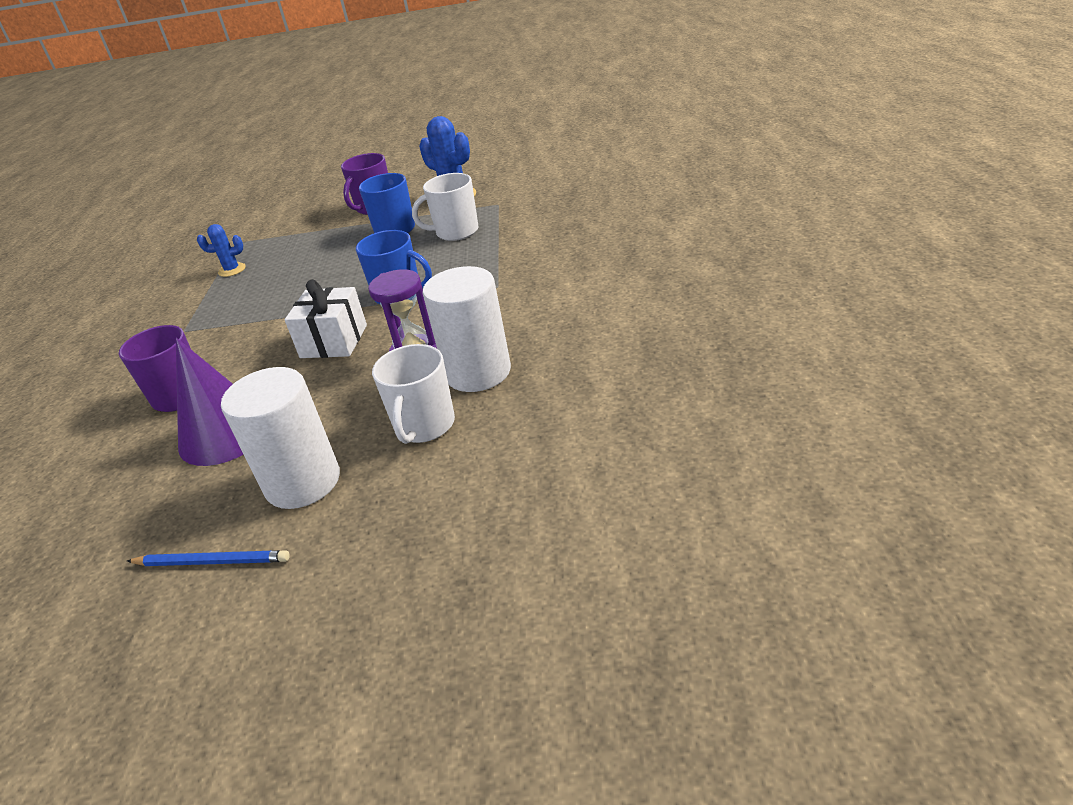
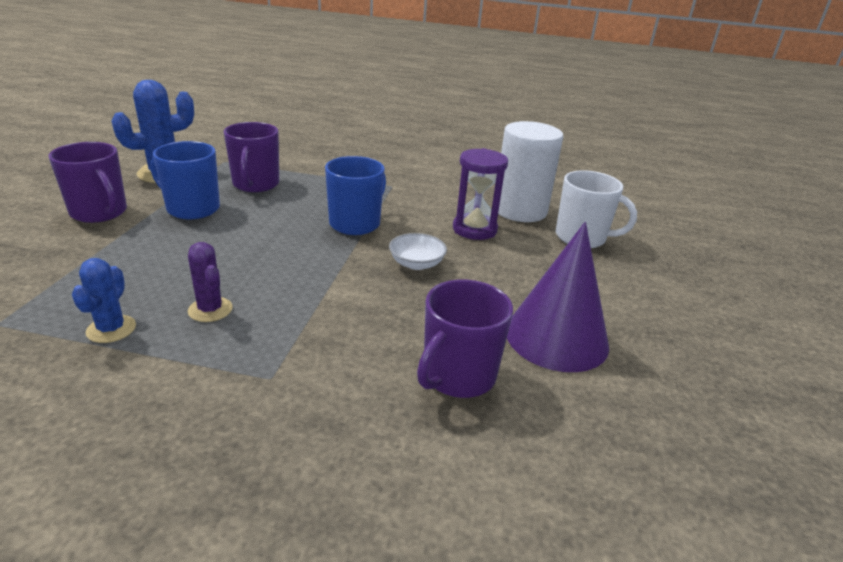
camera: 85 degrees left, 5 degrees down
blue pencil [127,550,290,566] -> none
white cylinder [221,367,340,509] -> none
white gift [285,279,367,358] -> white bowl [389,233,447,270]
white mug [412,173,479,241] -> purple mug [224,122,279,192]
none -> purple cactus [188,242,233,322]

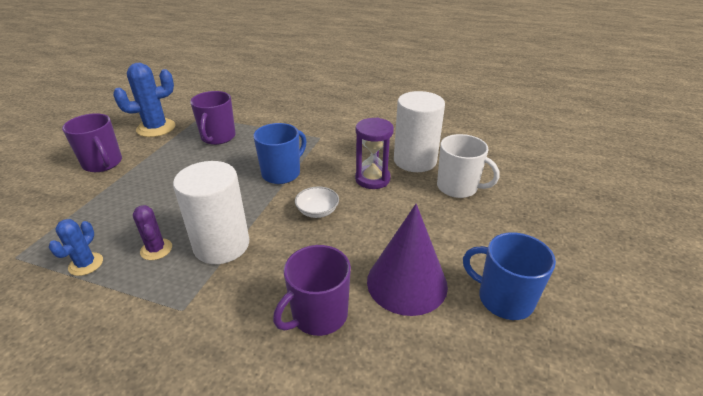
camera: 10 degrees right, 5 degrees up
blue mug [150,141,220,219] -> blue mug moved to [463,232,556,320]
none -> white cylinder [173,161,249,264]

